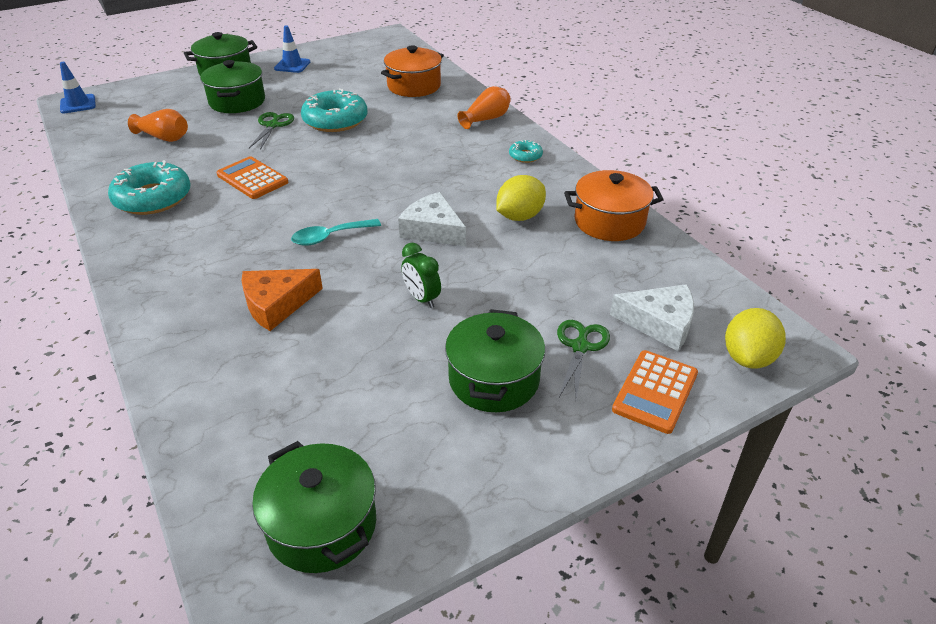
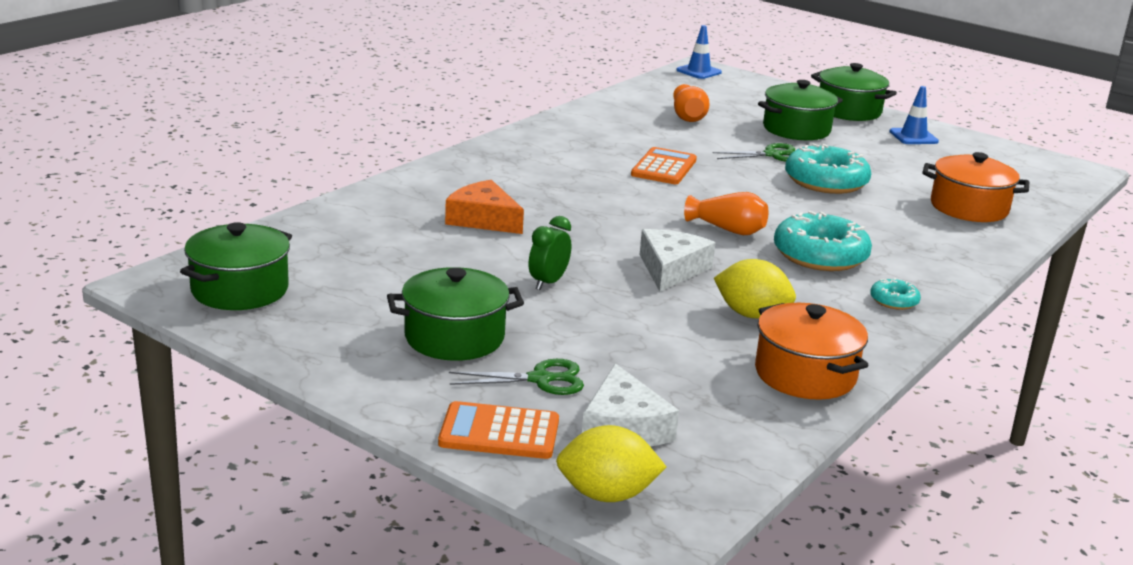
camera: 65 degrees right, 15 degrees down
turquoise donut [108,160,191,215] -> turquoise donut moved to [774,211,872,271]
turquoise spoon [291,219,381,246] -> none
orange vase [457,86,511,129] -> orange vase moved to [684,192,768,235]

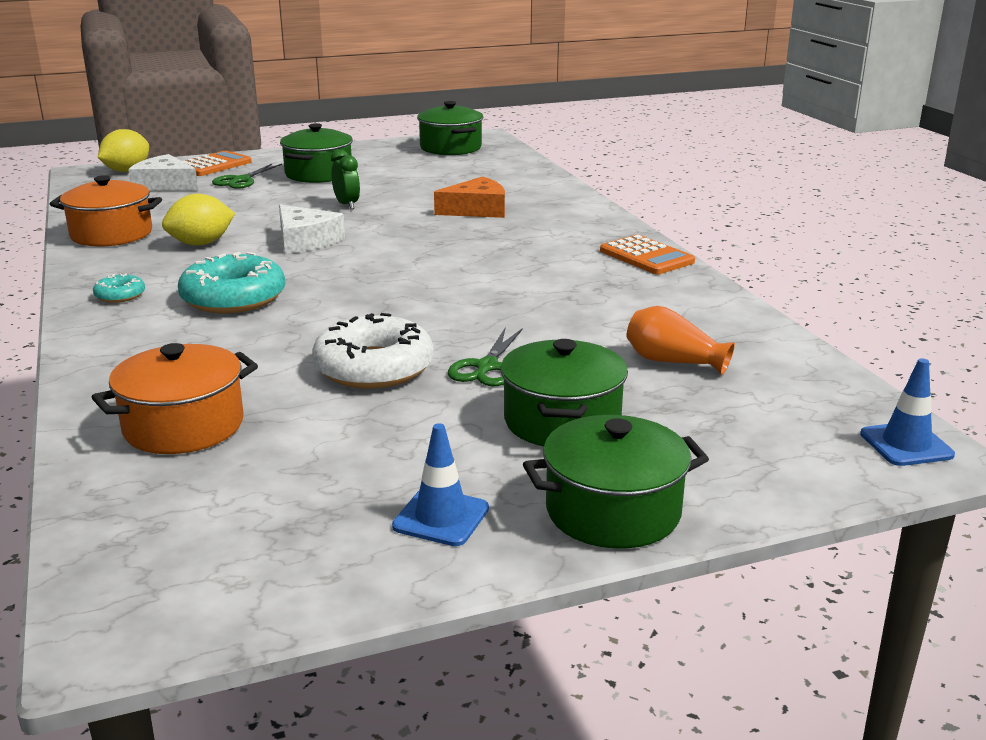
camera: 125 degrees right, 0 degrees up
orange calculator [631,147,697,184] -> orange calculator moved to [600,235,695,274]
orange vase [684,192,768,235] -> none
turquoise donut [785,143,871,194] -> white donut [312,313,434,389]

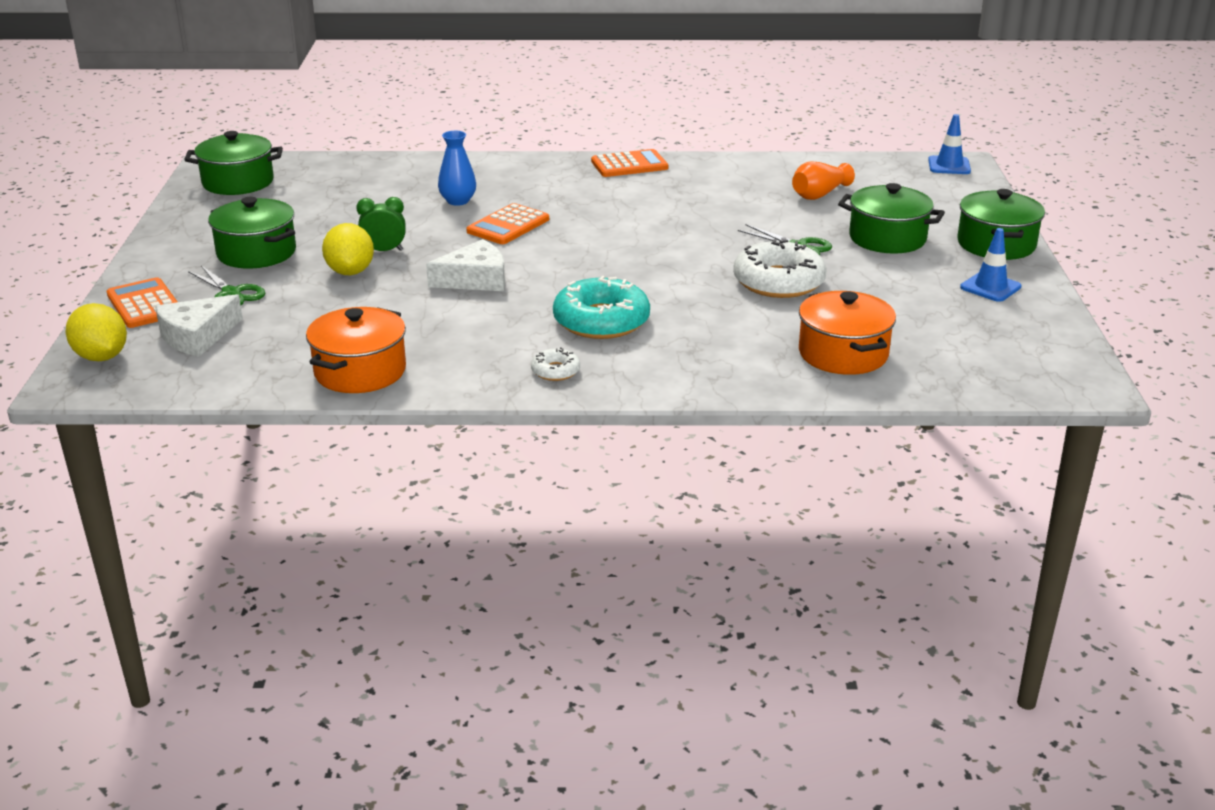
camera: 70 degrees left, 5 degrees up
turquoise donut [93,273,145,303] -> white donut [531,347,580,381]
yellow lemon [162,194,235,246] -> yellow lemon moved to [322,223,374,275]
orange cheese [434,176,505,218] -> blue vase [438,131,476,206]
none -> orange calculator [466,203,549,244]

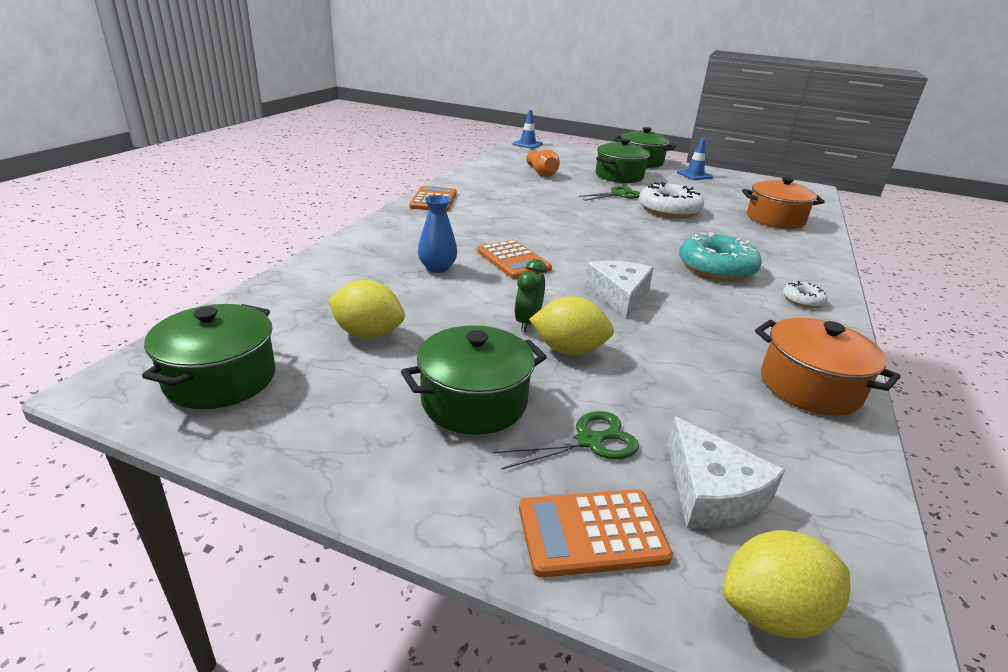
camera: 70 degrees left, 0 degrees up
none -> yellow lemon [328,280,405,339]

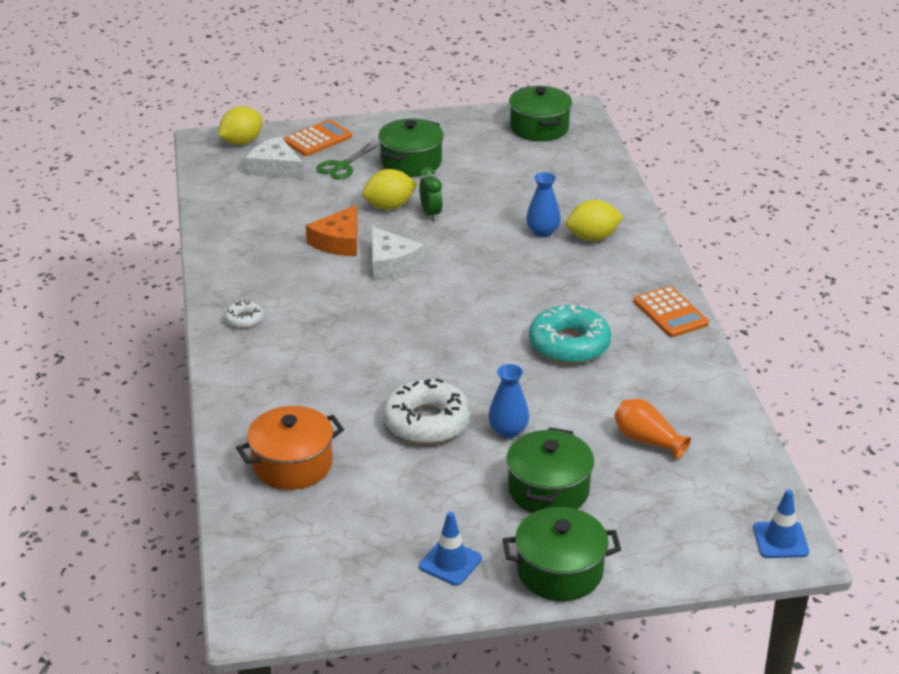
camera: 150 degrees right, 5 degrees up
yellow lemon [328,280,405,339] -> yellow lemon moved to [566,200,624,241]
orange calculator [477,240,552,279] -> none
green scissors [579,186,640,201] -> blue vase [488,364,529,438]
turquoise donut [679,232,762,281] -> turquoise donut moved to [529,305,611,364]
orange pot [755,318,901,416] -> none
none -> orange cheese [306,205,358,256]

